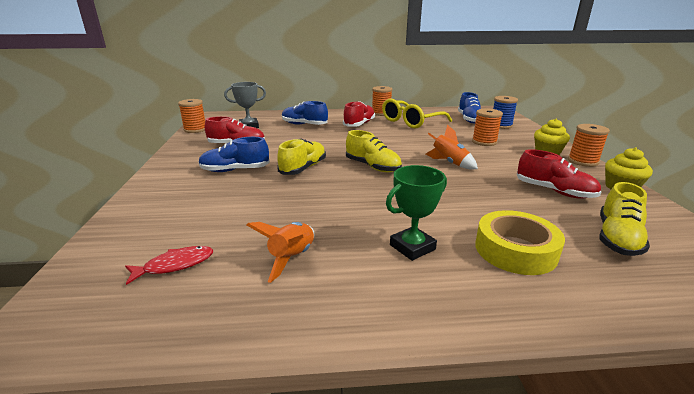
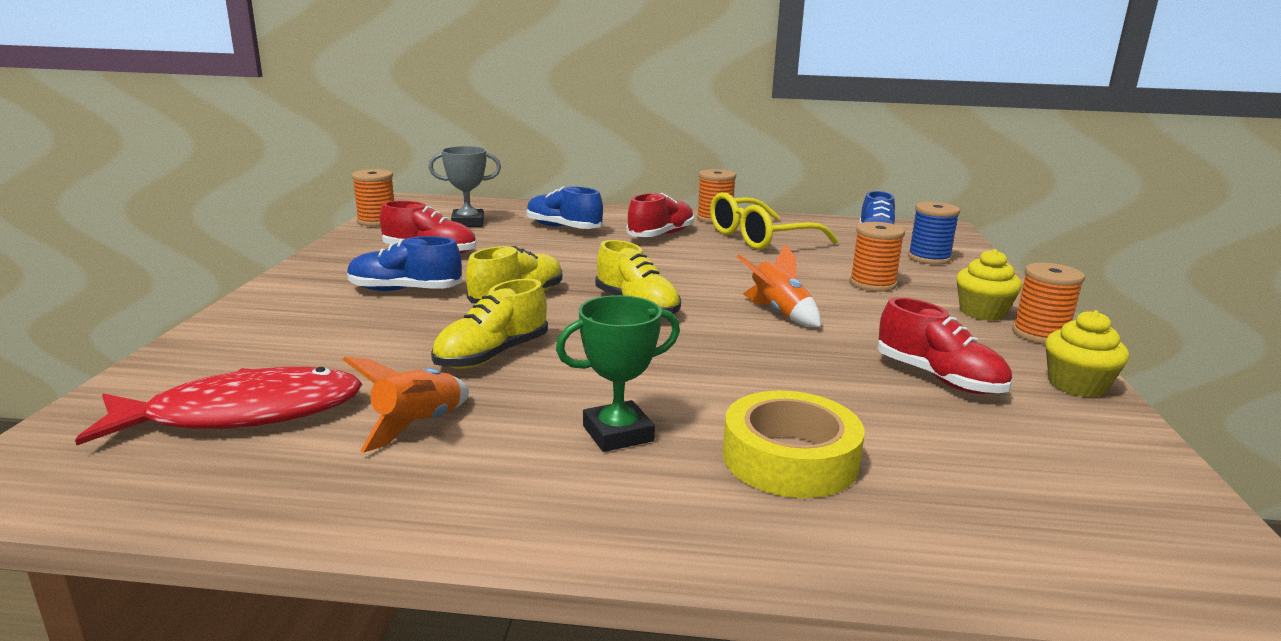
camera: 10 degrees right, 5 degrees down
red fish [125,246,213,285] -> red fish [75,367,363,445], size x1.96
yellow shoe [599,182,650,256] -> yellow shoe moved to [431,279,548,369]

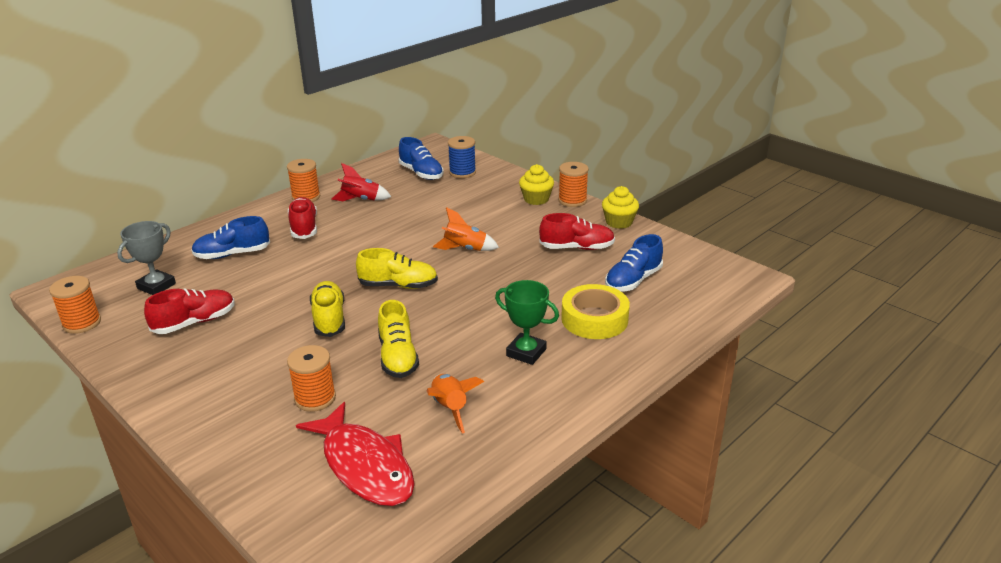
camera: 50 degrees left, 10 degrees up
red fish [75,367,363,445] -> red fish turned 120 degrees clockwise [296,402,415,506]
blue shoe [347,236,462,291] -> blue shoe moved to [605,234,663,291]
green trophy [556,295,680,452] -> green trophy turned 75 degrees counterclockwise [495,280,559,365]
yellow glasses [710,192,838,250] -> red rocket [331,163,391,201]
orange spool [850,222,905,292] -> orange spool moved to [287,345,336,412]

